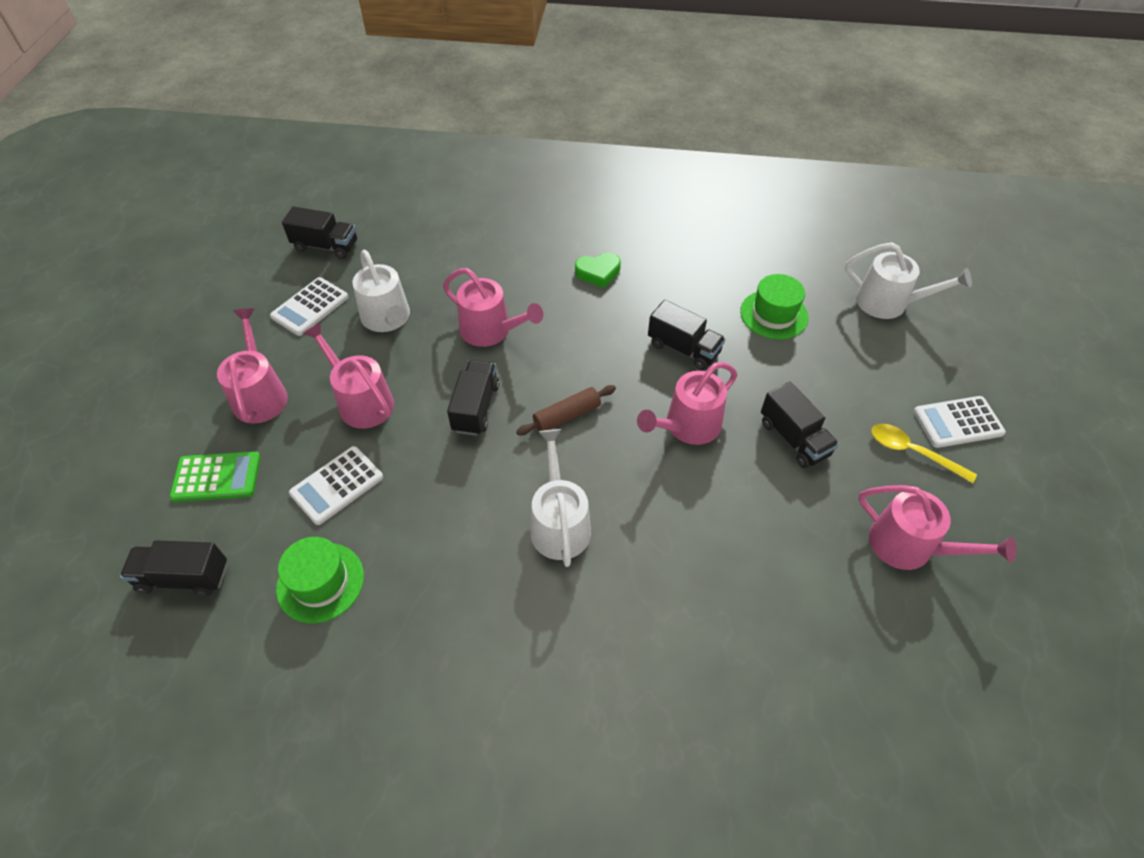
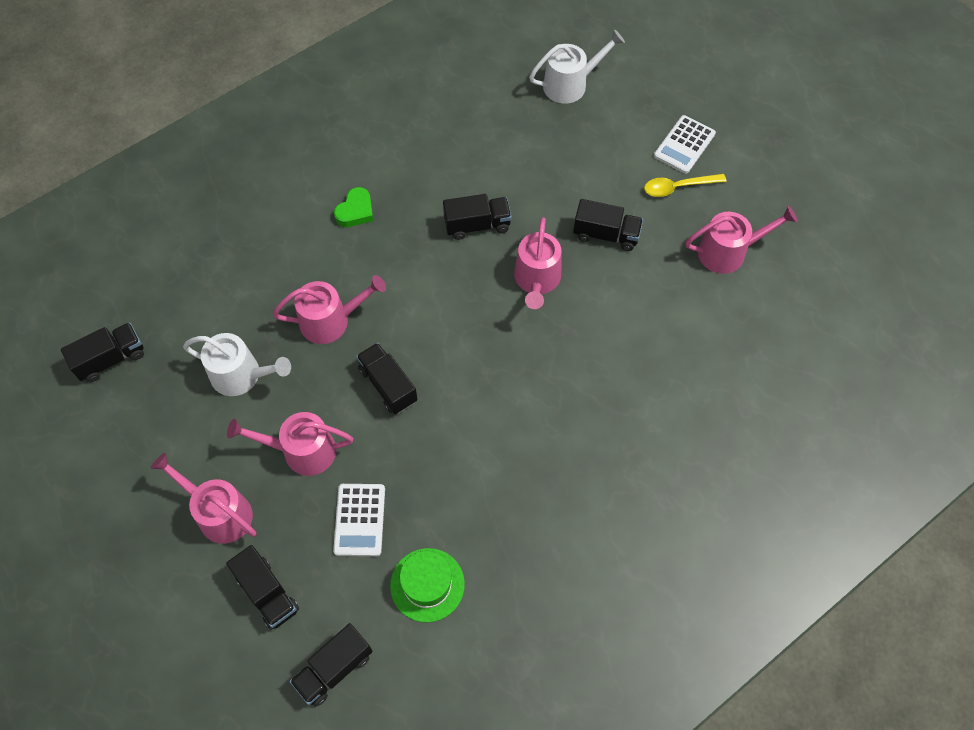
camera: 45 degrees left, 10 degrees up
green calculator [169,451,261,502] -> black truck [226,545,299,630]
white calculator [270,277,348,336] -> none
brown rolling pin [516,385,616,435] -> none
white watering can [531,429,591,567] -> none
green hat [740,274,808,339] -> none

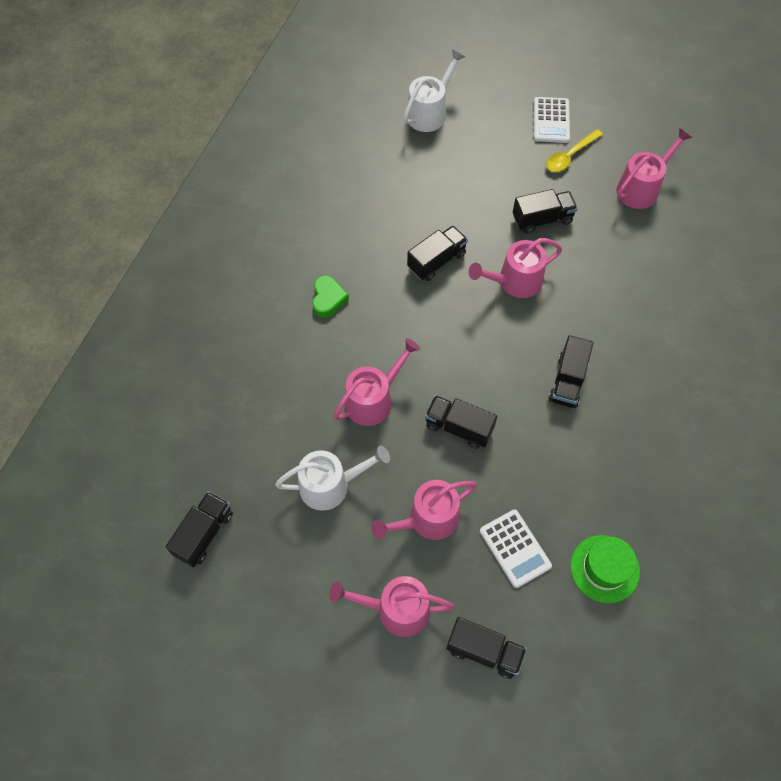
camera: 30 degrees left, 0 degrees up
black truck [290,623,373,706] -> black truck moved to [548,335,593,408]
pink watering can [514,217,561,309] -> pink watering can turned 90 degrees clockwise [469,238,562,298]

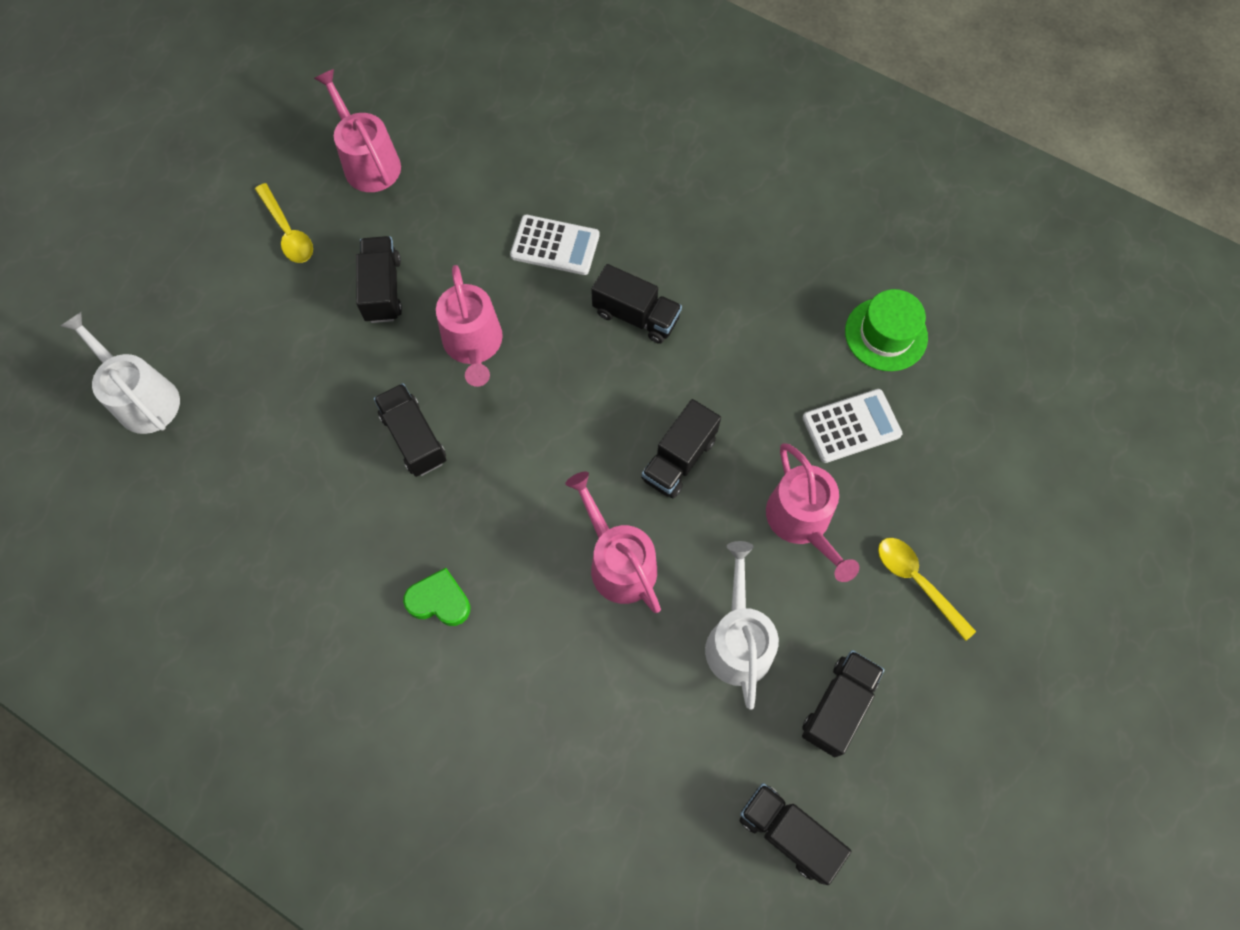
camera: 80 degrees left, 5 degrees up
pink watering can [329,576,454,637] -> yellow spoon [878,538,976,641]
black truck [446,617,527,679] -> black truck moved to [802,650,884,757]
white calculator [534,97,570,143] -> white calculator moved to [510,215,600,275]

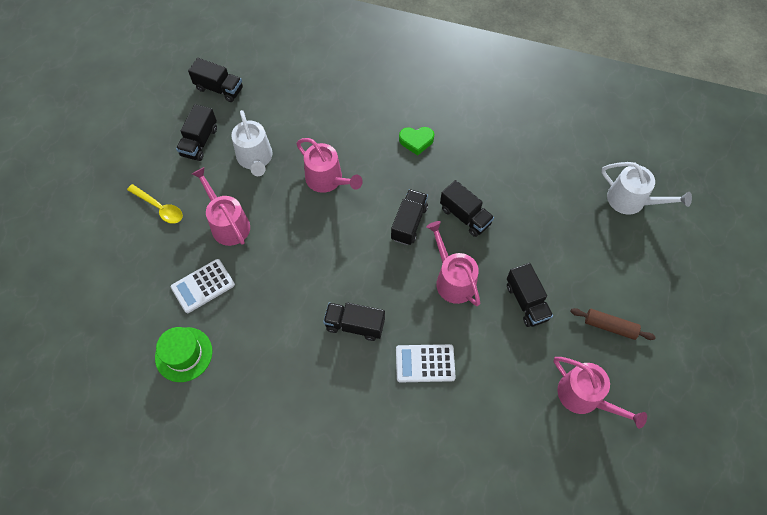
camera: 165 degrees right, 5 degrees down
yellow spoon [255,183,313,263] -> brown rolling pin [570,308,656,340]
black truck [641,399,721,498] -> black truck moved to [391,189,428,245]

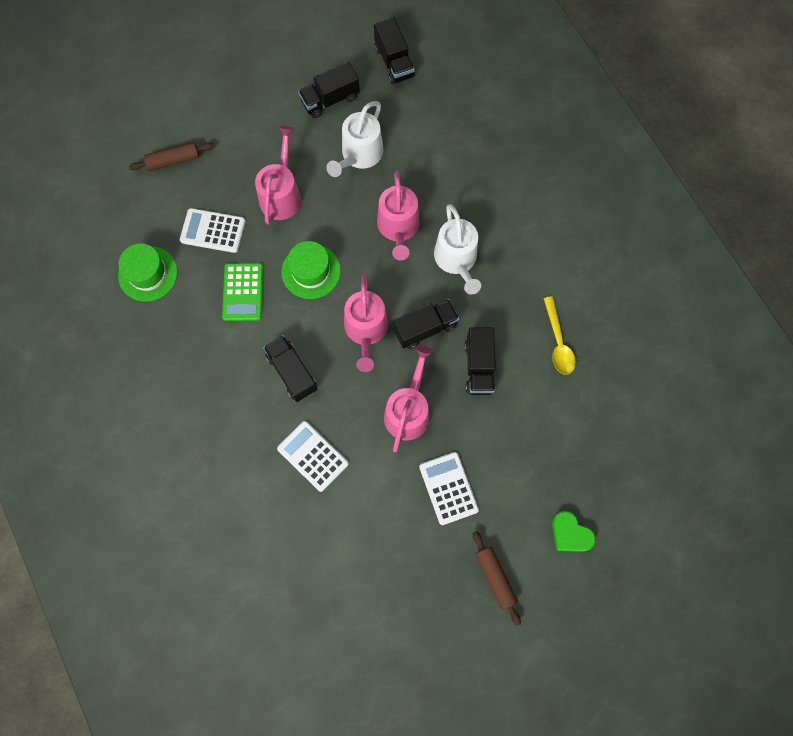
camera: 45 degrees right, 10 degrees up
yellow spoon [127,184,183,224] -> yellow spoon moved to [543,297,576,375]
green heart [399,127,434,155] -> green heart moved to [552,511,596,552]
black truck [507,263,553,327] -> white calculator [419,452,479,525]
pink watering can [554,357,647,429] -> pink watering can moved to [344,274,388,372]
white watering can [601,162,692,215] -> white watering can moved to [434,204,481,294]
none -> brown rolling pin [129,142,214,171]
none -> green calculator [222,263,264,321]
none -> green hat [281,241,341,299]

